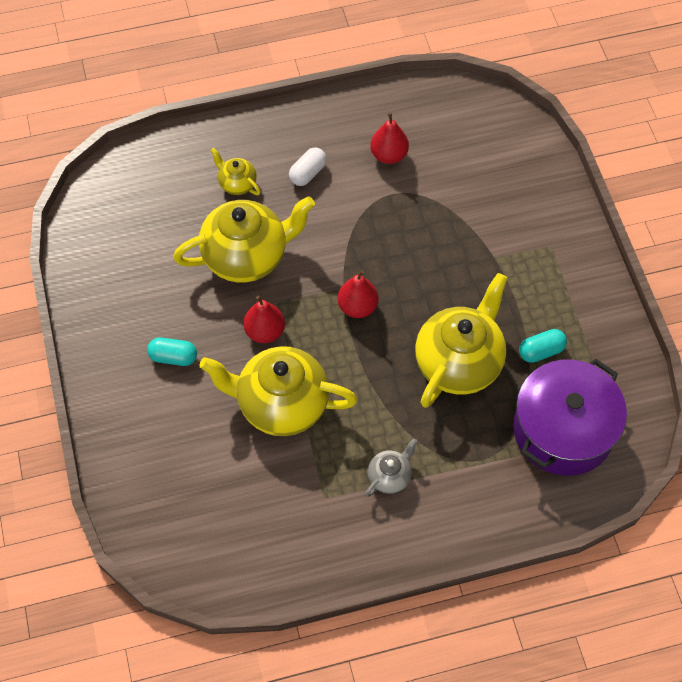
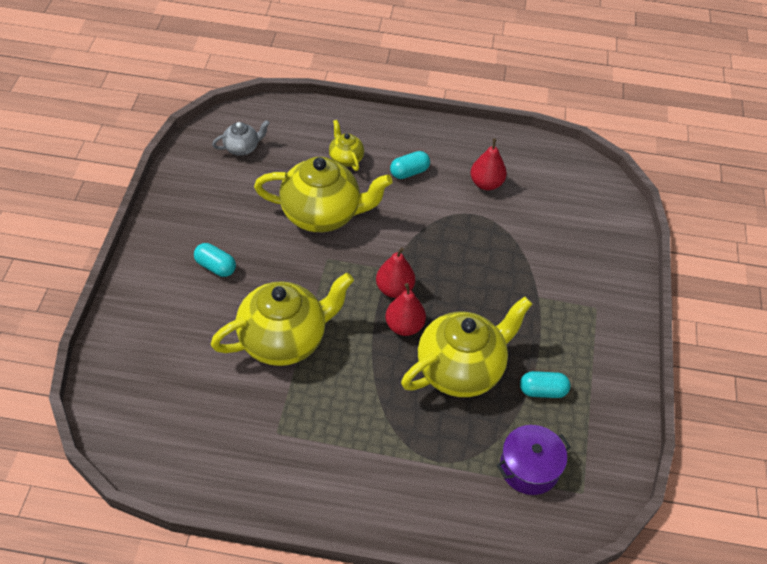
camera: 20 degrees right, 10 degrees down
yellow teapot [199,346,358,436] -> yellow teapot turned 120 degrees clockwise [210,273,354,366]
red pear [243,295,285,343] -> red pear moved to [385,283,426,336]
white capsule [289,148,327,186] -> turquoise capsule [390,151,430,179]
grey teapot [365,438,418,497] -> grey teapot moved to [212,120,270,156]
purple pot [513,359,627,476] -> purple pot [497,425,571,495], size x0.58

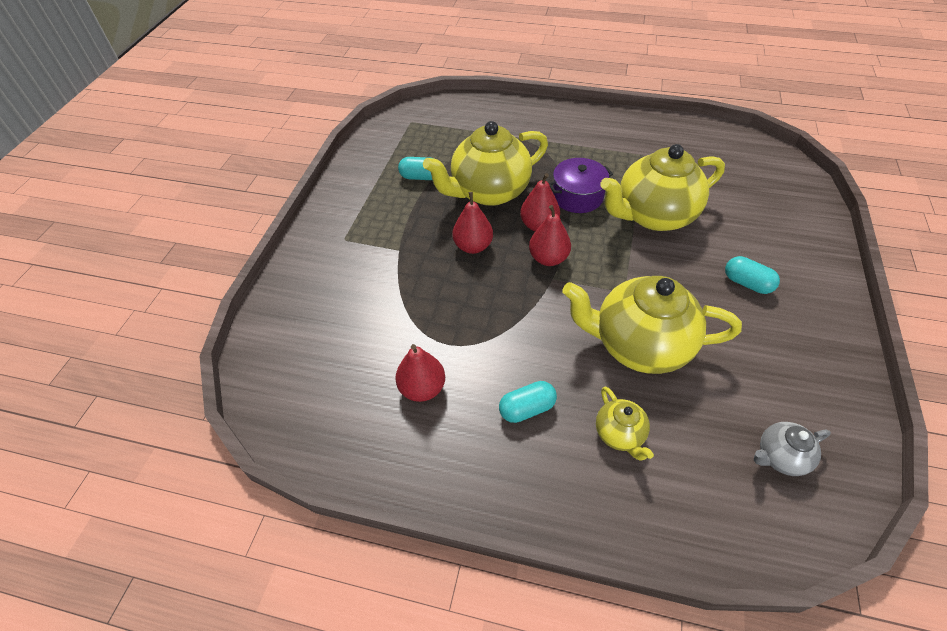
camera: 170 degrees left, 0 degrees up
purple pot [497,425,571,495] -> purple pot moved to [549,158,613,213]
none -> red pear [452,192,493,254]

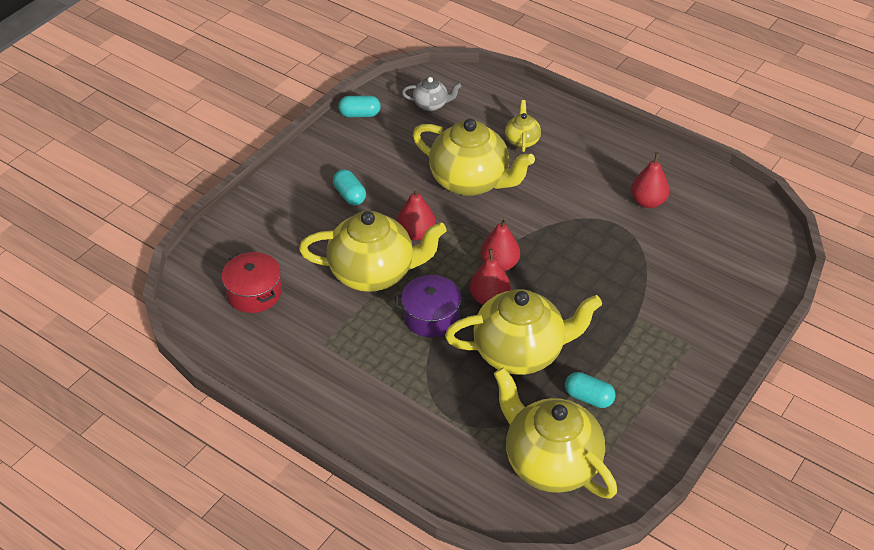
camera: 160 degrees left, 5 degrees down
red pear [452,192,493,254] -> red pear moved to [397,188,436,241]
turquoise capsule [499,381,557,423] -> turquoise capsule moved to [338,95,381,117]
none -> red pot [222,252,282,313]
none -> yellow teapot [494,367,617,499]

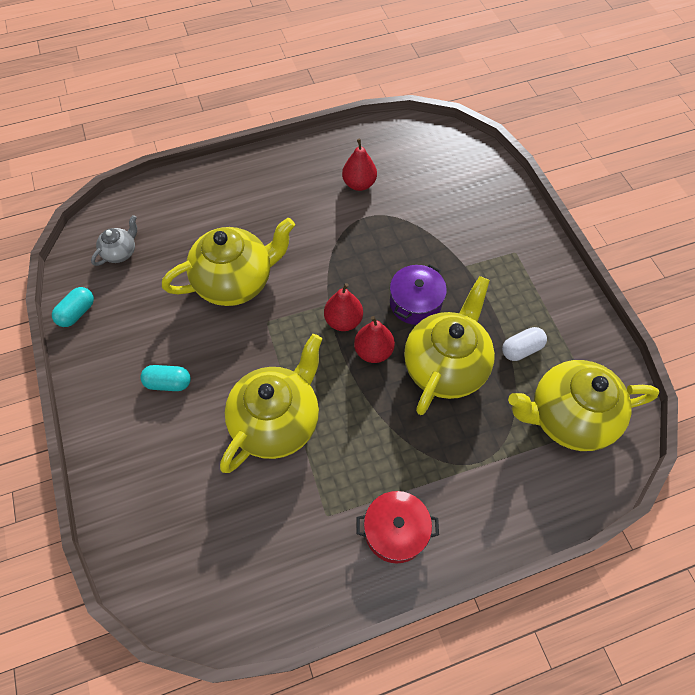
camera: 55 degrees left, 15 degrees up
red pot [222,252,282,313] -> red pot moved to [356,491,439,564]
purple pot [395,275,468,337] -> purple pot moved to [390,264,447,325]
red pear [397,188,436,241] -> none
yellow teapot [505,100,541,152] -> none
turquoise capsule [565,372,616,408] -> white capsule [502,327,547,361]

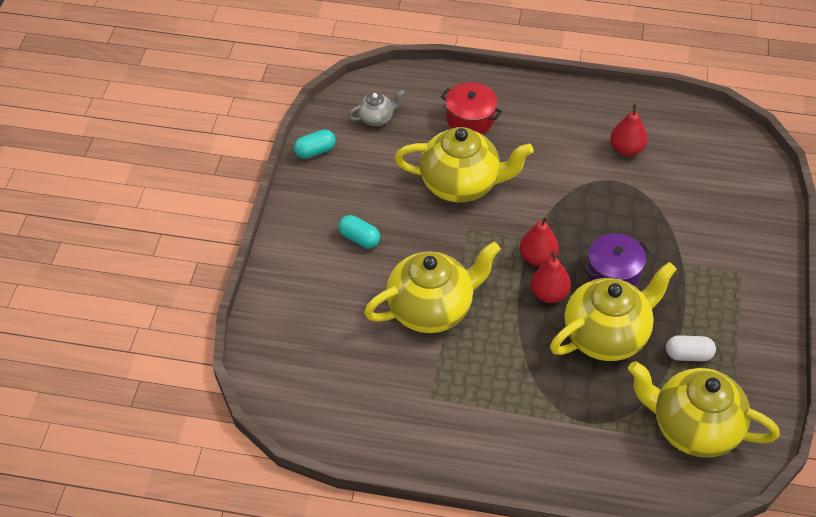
camera: 30 degrees right, 10 degrees down
red pot [356,491,439,564] -> red pot moved to [441,82,502,134]

